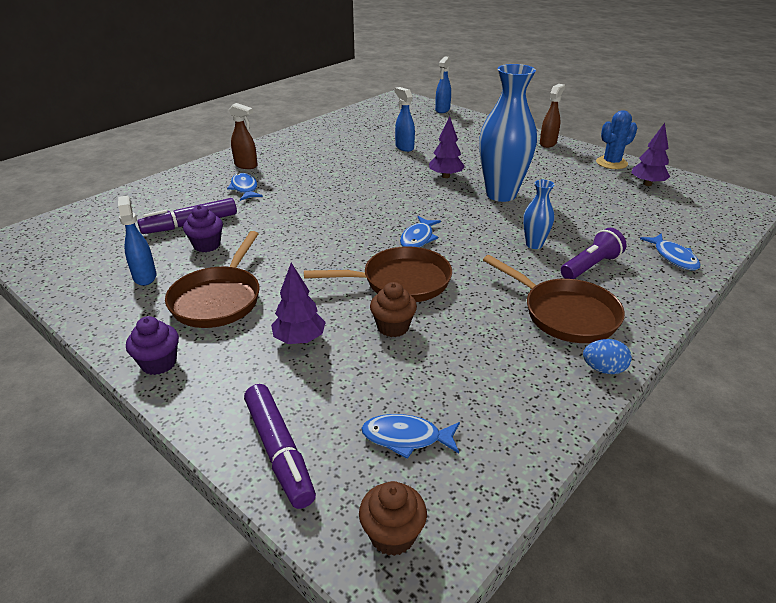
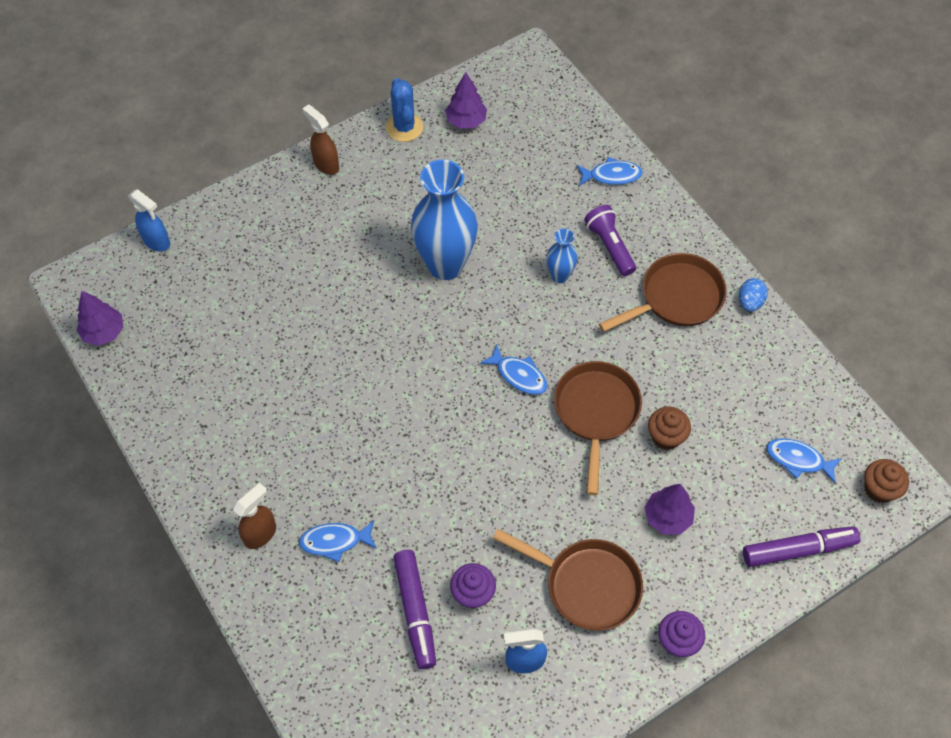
camera: 75 degrees left, 25 degrees up
blue fish [361,414,460,459] -> blue fish turned 90 degrees clockwise [766,438,842,483]
blue spray bottle [395,87,415,152] -> none
purple tree [429,116,465,178] -> purple tree moved to [77,291,123,346]

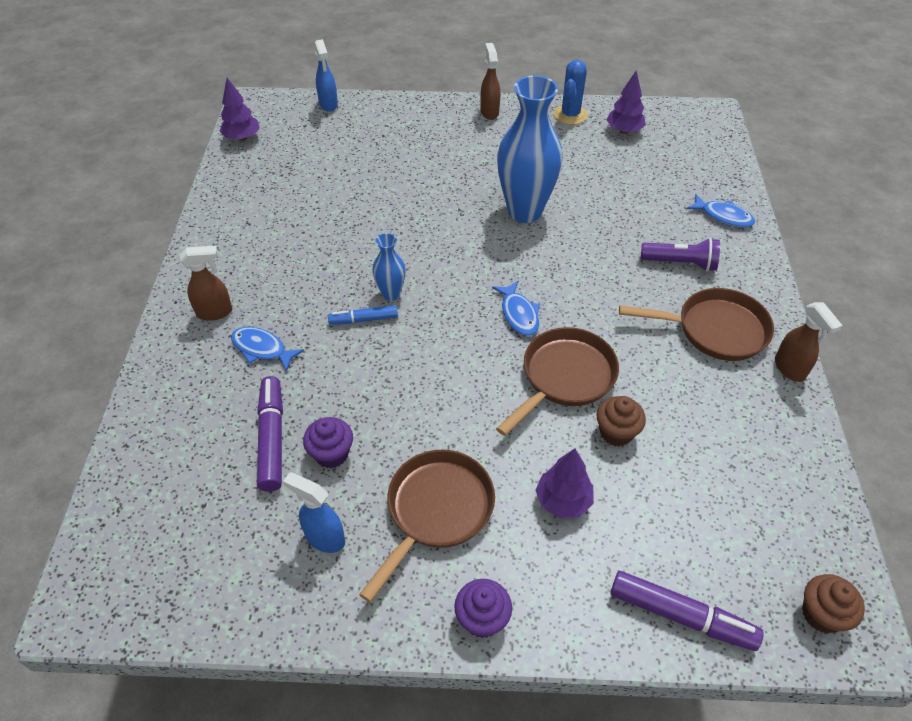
camera: 35 degrees right, 10 degrees down
purple marker [393,550,436,669] -> purple marker turned 150 degrees clockwise [257,376,283,492]
brown pan [493,529,643,631] -> brown pan turned 120 degrees counterclockwise [359,450,495,602]
blue vase [546,229,578,283] -> blue vase moved to [372,233,406,301]
purple flashlight [584,205,636,276] -> purple flashlight turned 90 degrees clockwise [641,238,720,271]
blue egg [739,278,768,312] -> brown spray bottle [775,302,843,382]
blue fish [766,438,842,483] -> none
none -> blue marker [328,305,398,325]

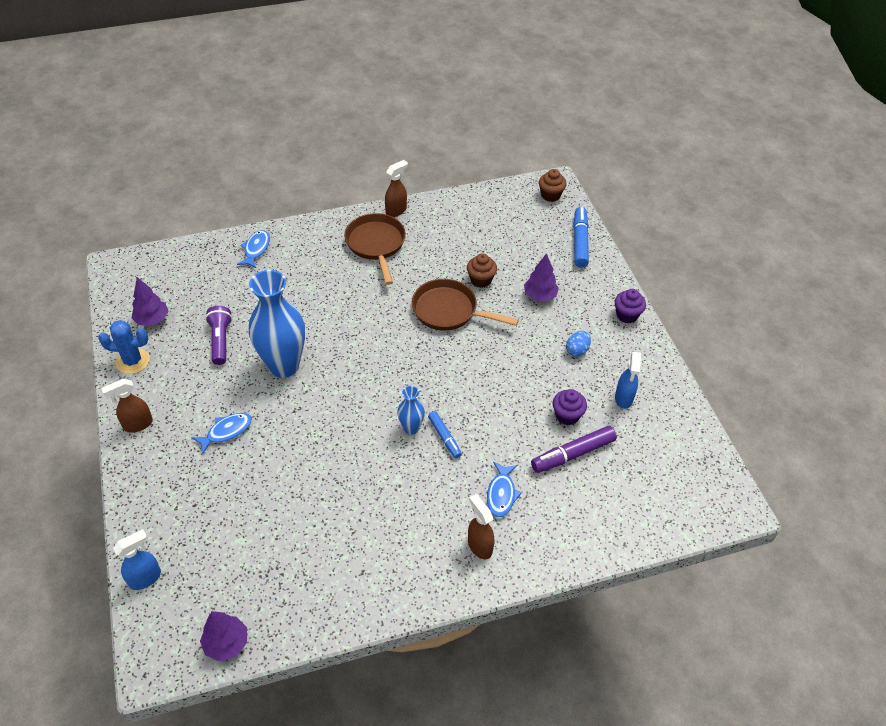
camera: 110 degrees left, 0 degrees up
brown pan [359,450,495,602] -> blue egg [566,331,591,357]
blue fish [492,281,540,336] -> blue fish moved to [191,413,252,454]
purple marker [610,571,764,651] -> blue marker [573,207,589,268]
purple flashlight [641,238,720,271] -> purple flashlight moved to [205,306,232,365]

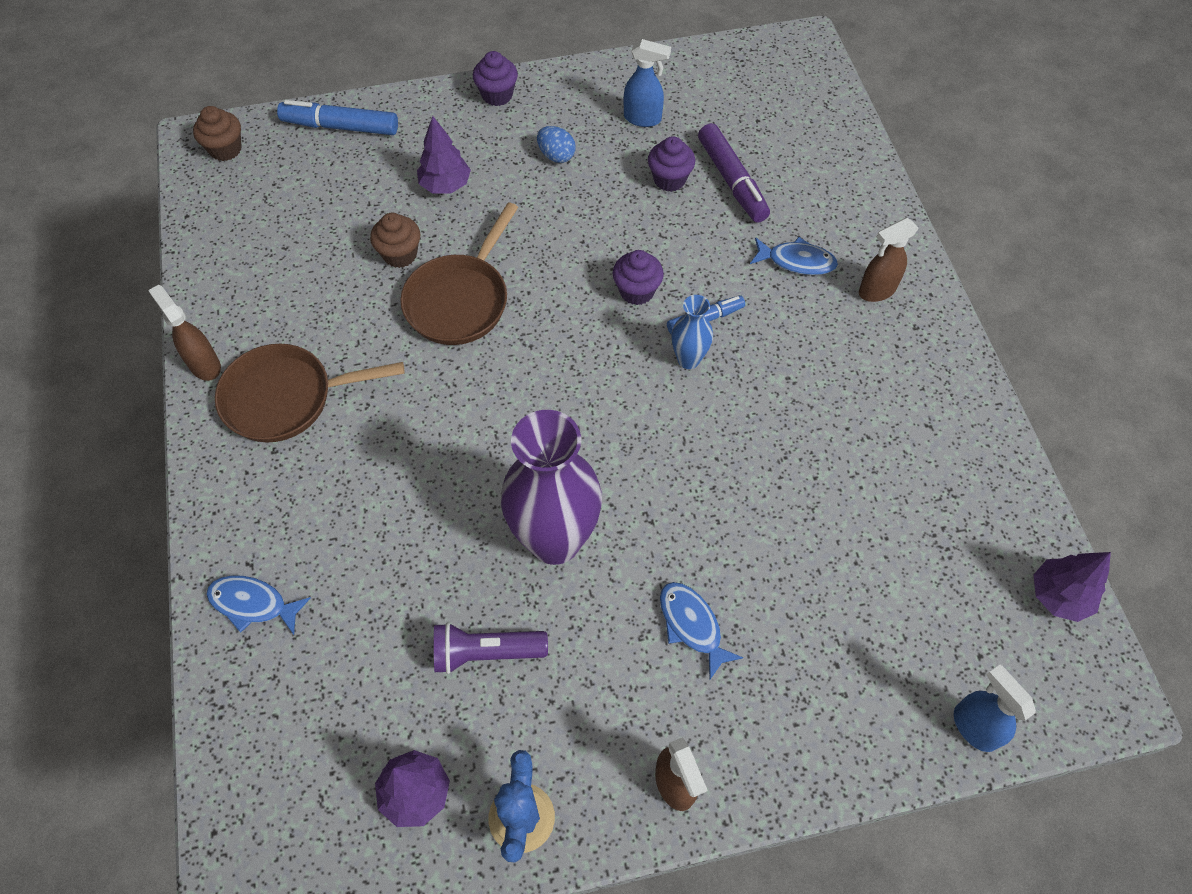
camera: 85 degrees left, 10 degrees up
blue vase [249,270,305,378] -> purple vase [501,410,602,565]
none -> purple cupcake [613,250,664,305]

